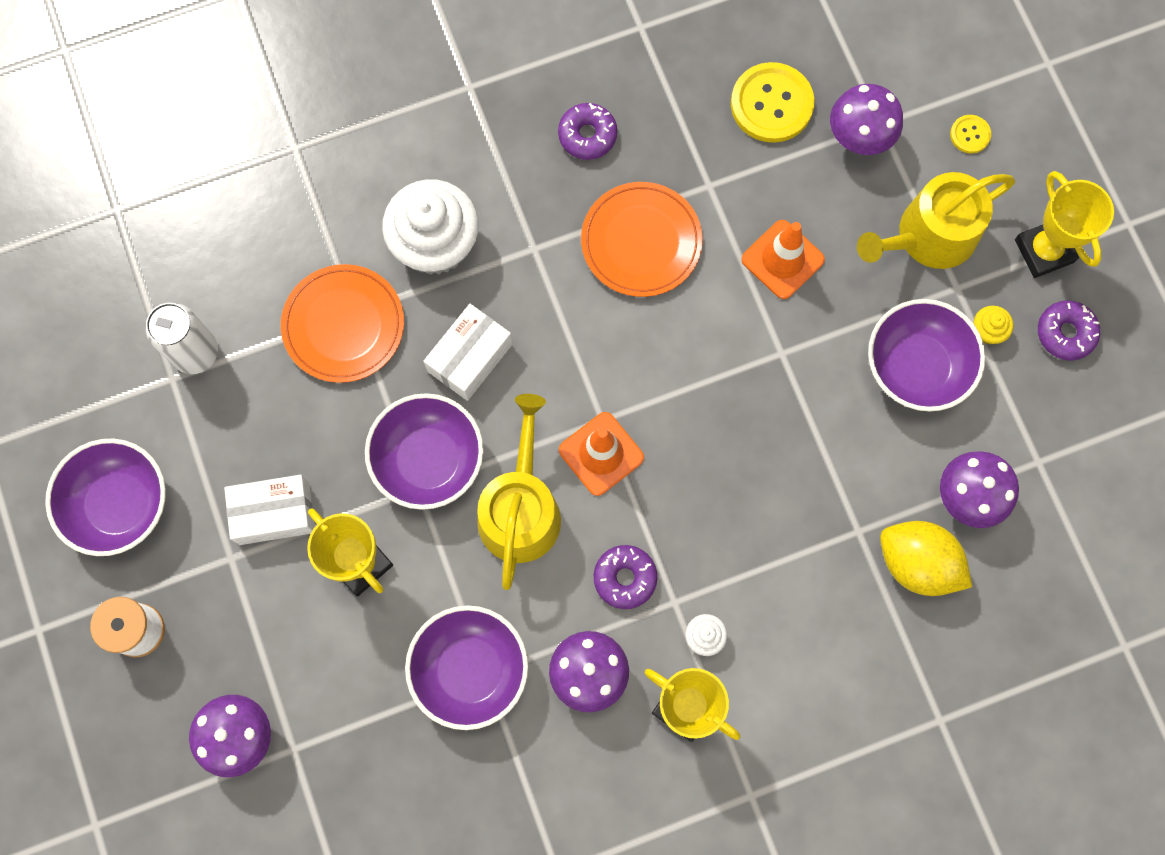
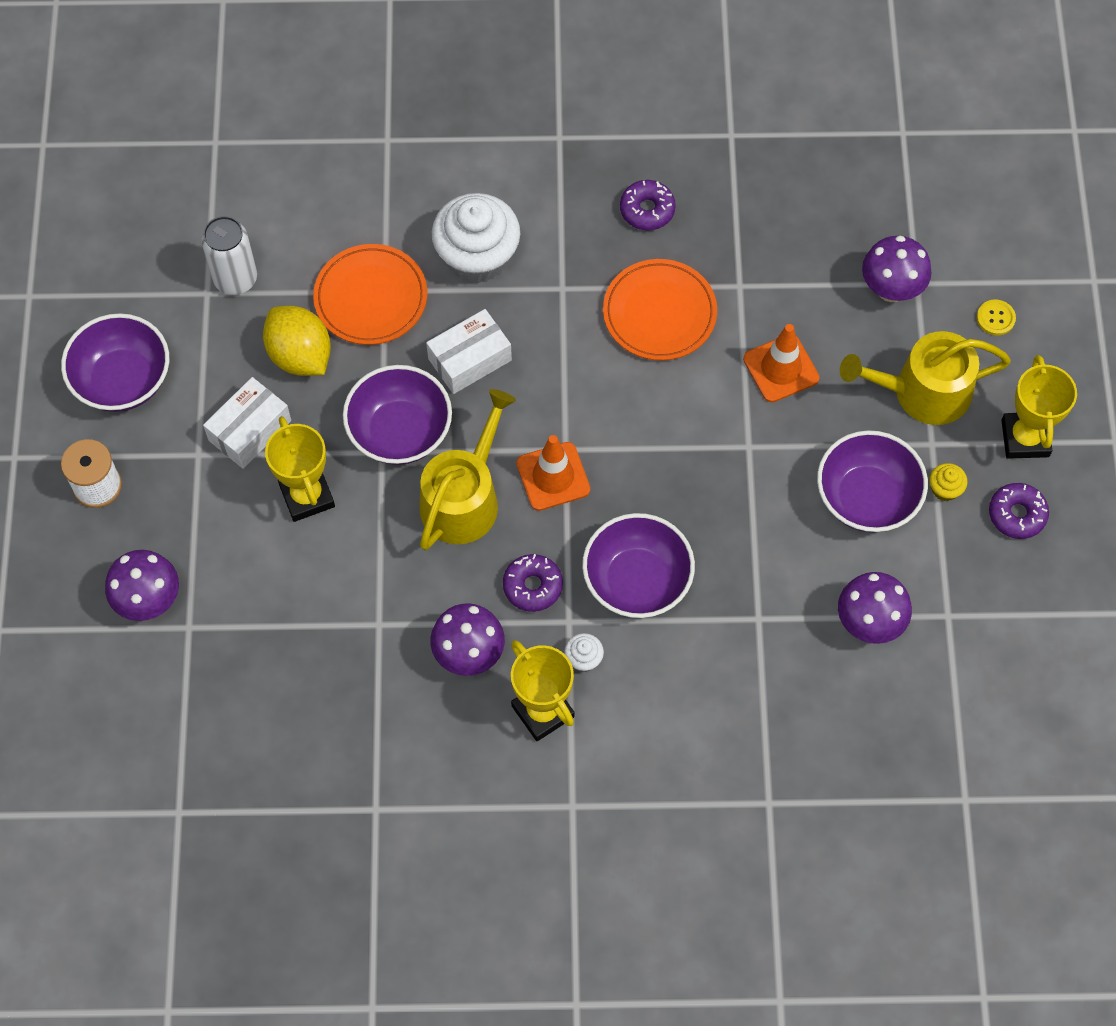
camera: 20 degrees right, 10 degrees down
white box [224,475,315,545] -> white box turned 60 degrees counterclockwise [203,377,291,469]
purple bowl [405,605,528,730] -> purple bowl moved to [582,513,695,618]
yellow button [731,62,814,143] -> none
yellow lemon [880,521,972,596] -> yellow lemon moved to [263,306,331,376]

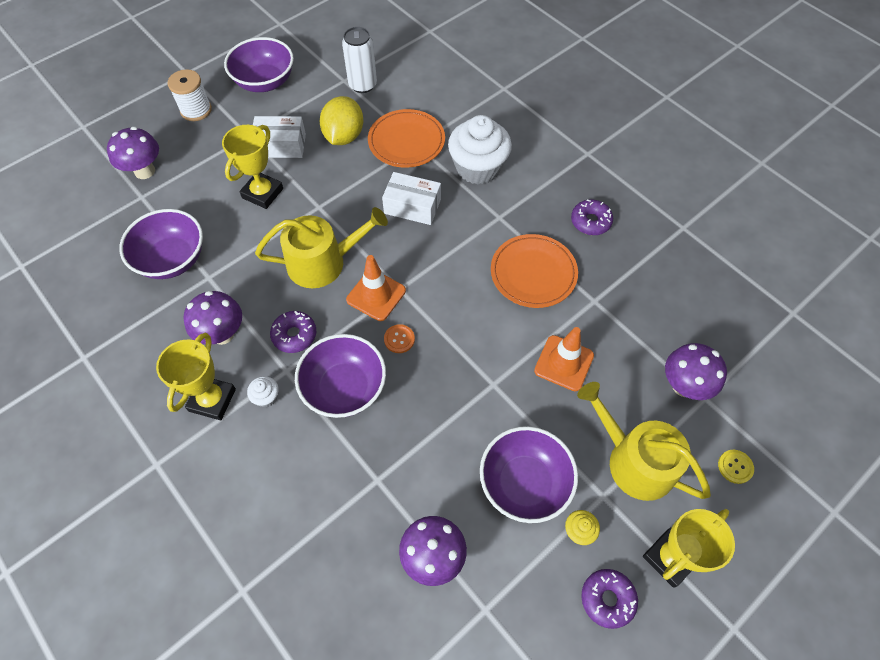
camera: 50 degrees right, 5 degrees down
purple bowl [343,365,452,465] -> purple bowl moved to [119,209,203,279]
none -> orange button [384,324,415,353]

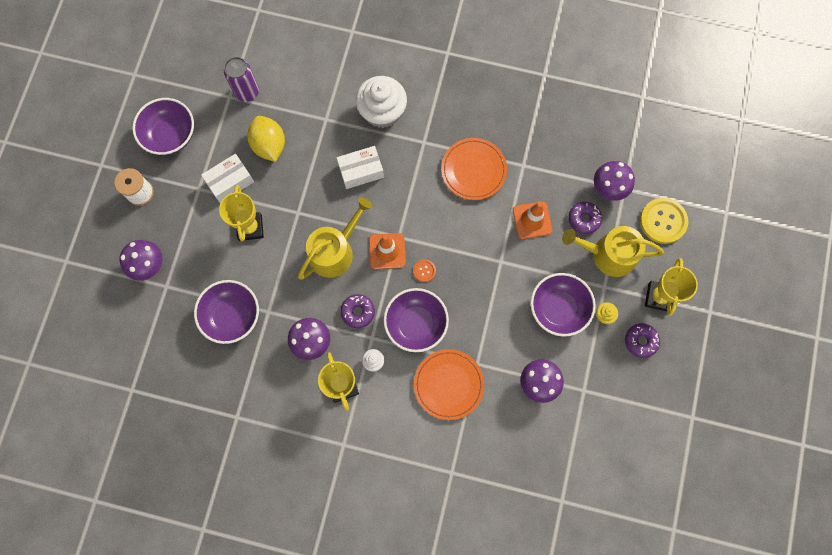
camera: 35 degrees left, 15 degrees up
white can [342,27,377,93] -> purple can [224,57,259,102]
orange plate [368,109,445,168] -> orange plate moved to [414,349,484,420]
purple donut [571,199,613,235] -> purple donut moved to [568,202,602,234]
yellow button [718,450,754,484] -> yellow button [640,198,688,244], size x2.08

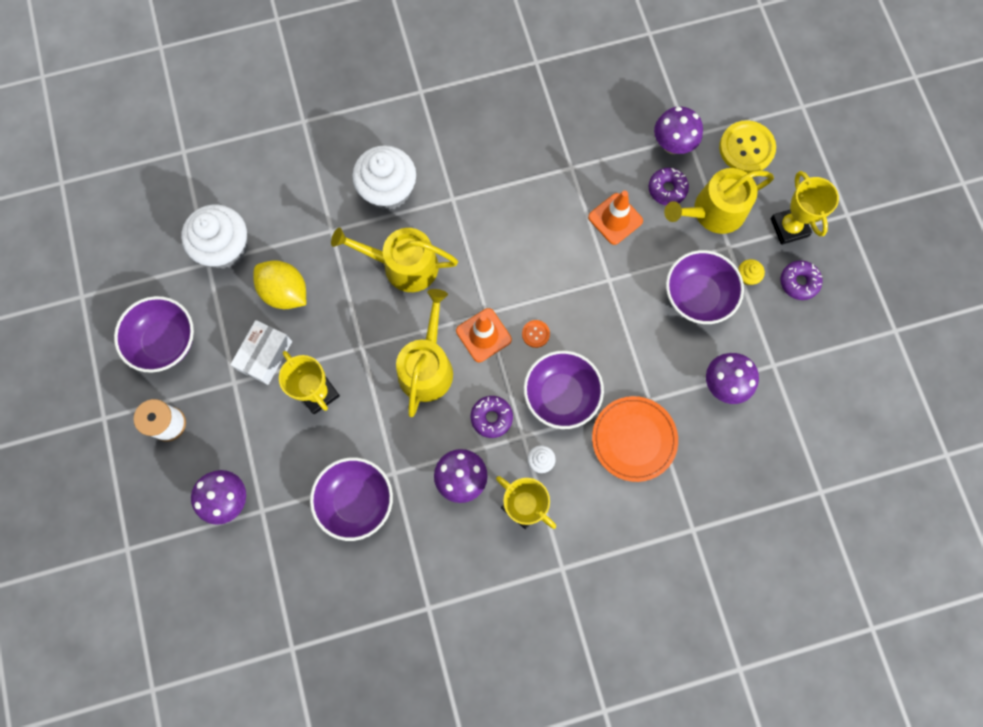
camera: 30 degrees left, 0 degrees up
purple can [224,57,259,102] -> white cupcake [181,204,247,269]
white box [336,146,384,189] -> yellow watering can [331,227,458,292]
orange plate [441,138,507,200] -> none

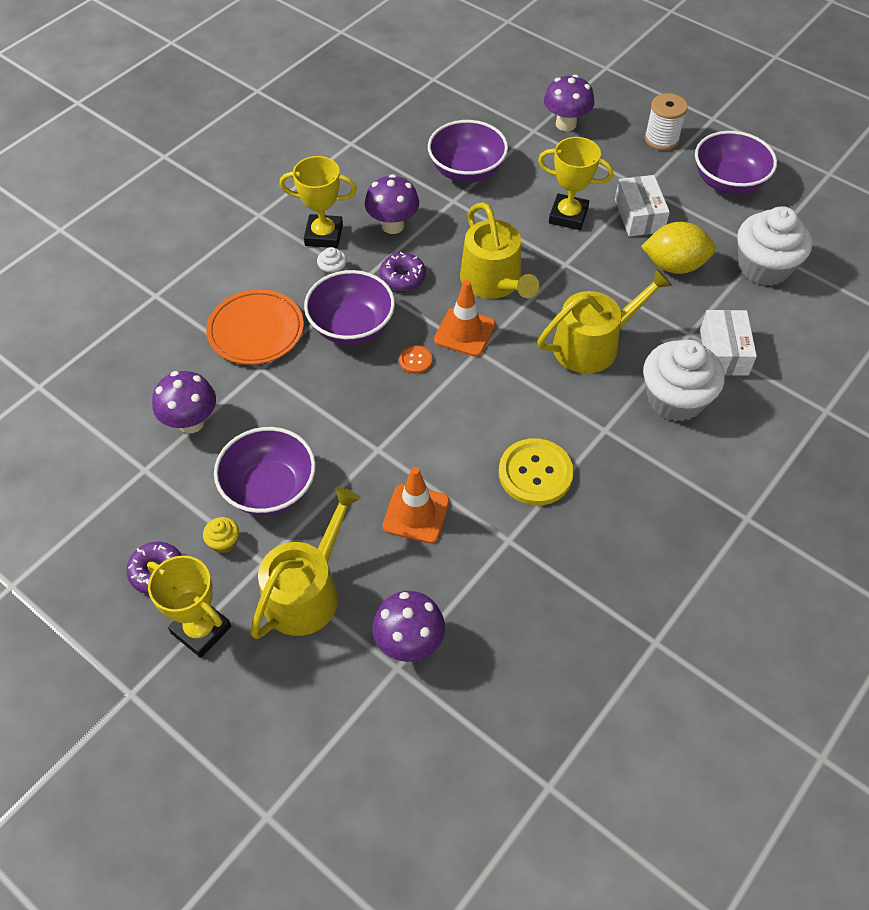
camera: 145 degrees right, 20 degrees down
purple donut [649,168,689,205] -> none
yellow button [719,120,776,173] -> yellow button moved to [499,438,574,505]
none -> white box [700,310,757,376]

